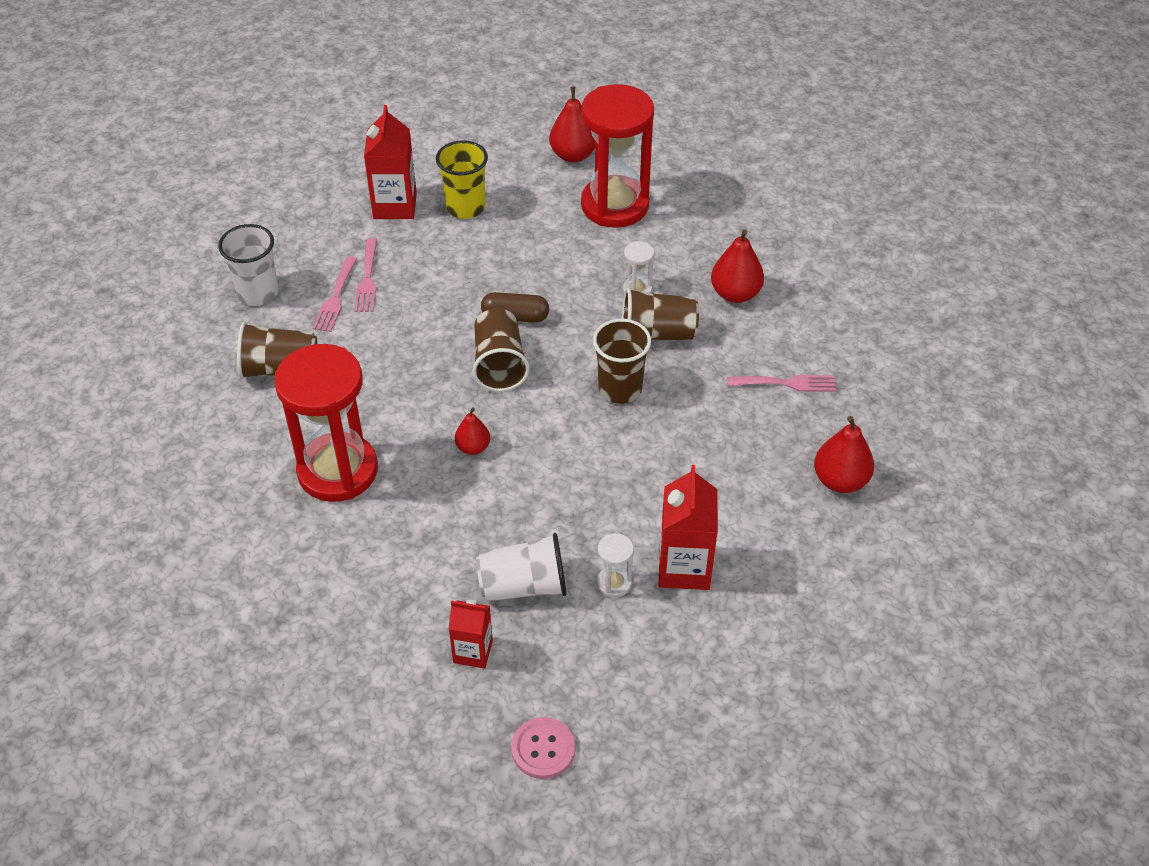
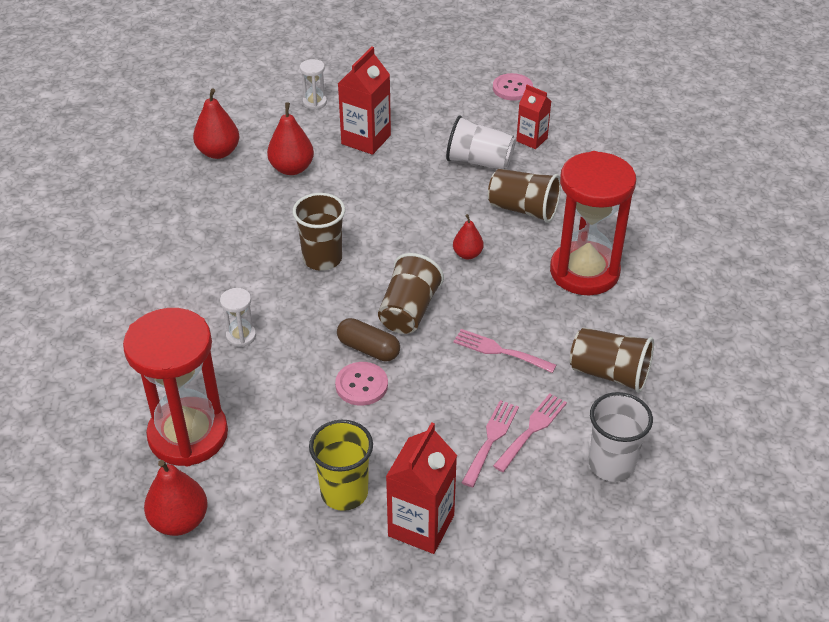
camera: 155 degrees left, 5 degrees down
white hourglass [597,533,634,598] -> white hourglass moved to [300,59,327,110]
brown cup [622,288,699,340] -> brown cup moved to [488,169,561,223]
red pear [711,229,764,303] -> red pear moved to [267,102,314,175]
pink fork [727,375,836,392] -> pink fork moved to [453,329,556,373]
none -> pink button [335,362,388,406]

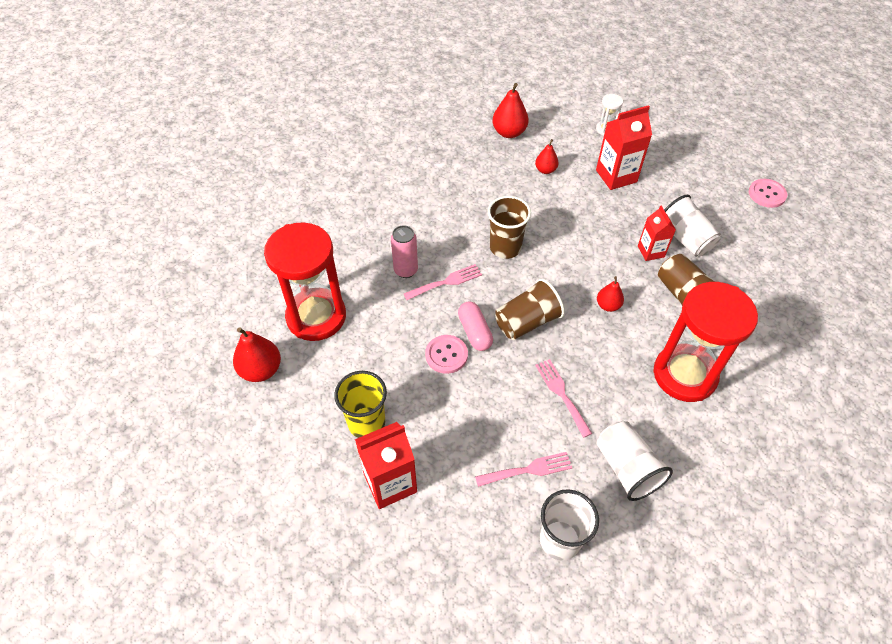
camera: 40 degrees right, 10 degrees up
white hourglass [220,288,256,347] -> pink can [391,225,418,278]
red pear [267,102,314,175] -> red pear [535,139,559,174], size x0.62
brown capsule [337,318,400,361] -> pink capsule [458,301,493,351]
pink fork [461,400,519,487] -> pink fork moved to [404,264,482,300]
red carton [516,85,551,149] -> red carton moved to [638,205,676,261]
brown cup [570,327,654,393] -> white cup [596,421,673,501]

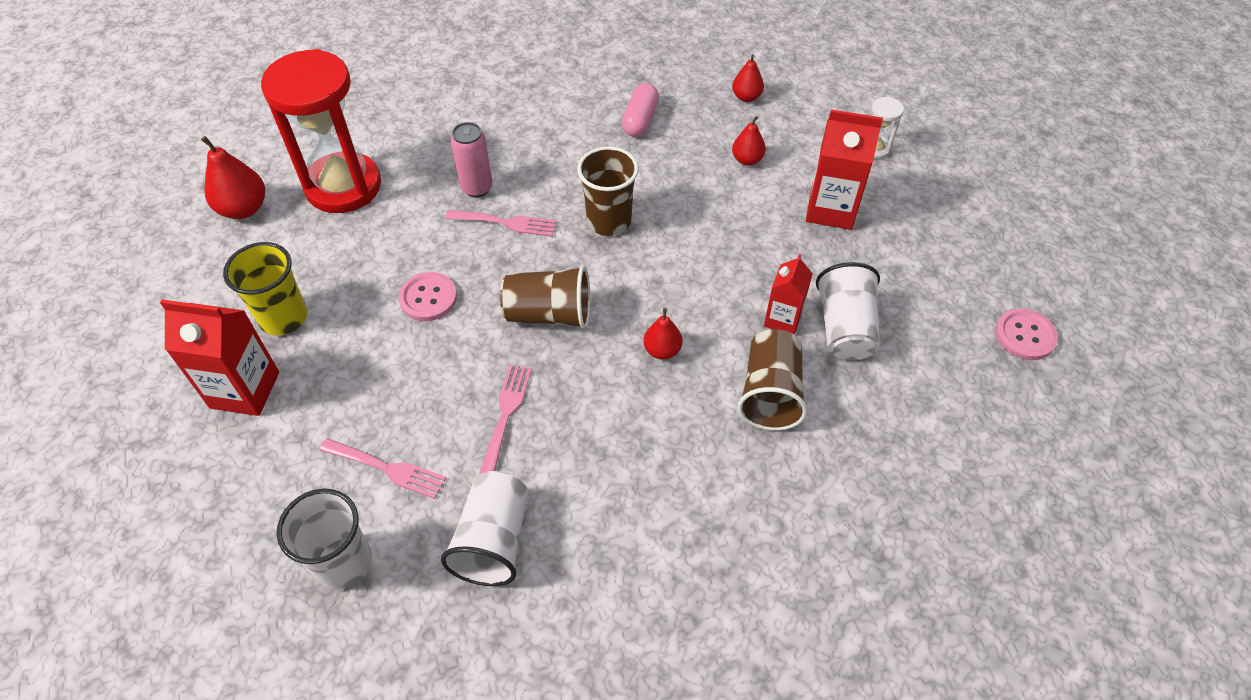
camera: 35 degrees right, 0 degrees up
pink capsule [458,301,493,351] -> pink capsule moved to [622,83,659,137]
red pear [493,83,529,138] -> red pear [732,54,764,102], size x0.62
red hourglass [653,282,758,402] -> none

